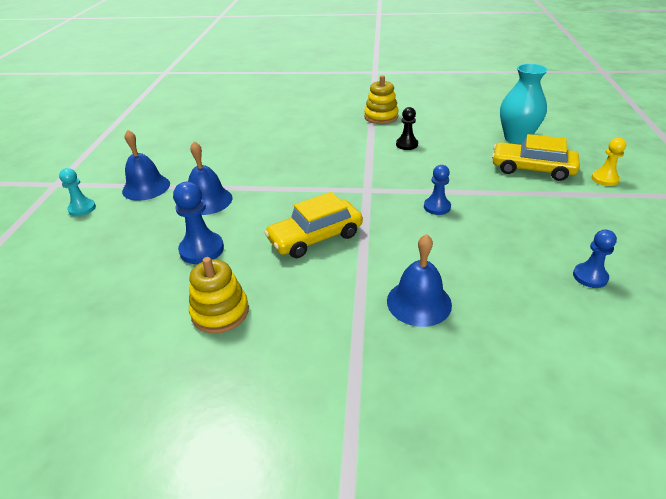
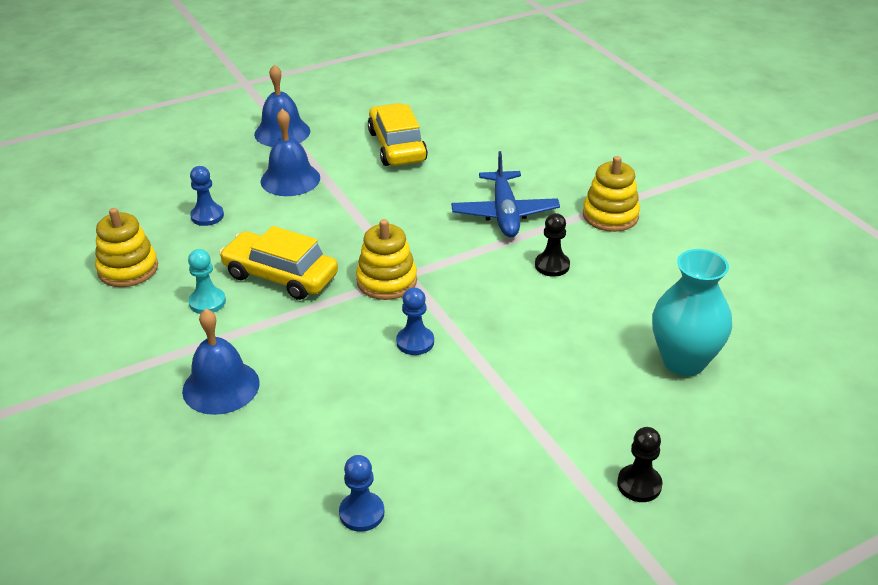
camera: 55 degrees right, 0 degrees up
turquoise pawn [59,168,96,216] -> turquoise pawn moved to [188,249,226,314]
blue pawn [173,182,224,264] -> blue pawn [190,166,224,226], size x0.66
yellow car [492,134,580,181] -> yellow car moved to [368,103,428,166]
yellow pawn [591,138,626,186] -> black pawn [617,427,663,502]
none -> yellow stacking toy [356,219,417,300]
none -> blue plane [451,151,560,237]

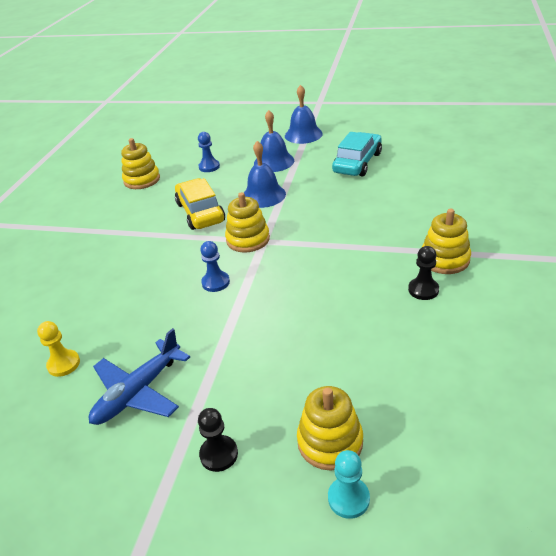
camera: 45 degrees right, 0 degrees up
blue bell [182,309,260,415] -> blue bell moved to [244,141,286,208]
turquoise pawn [188,249,226,314] -> turquoise pawn moved to [328,450,370,519]
blue pawn [339,455,384,532] -> yellow pawn [37,321,80,377]
yellow car [368,103,428,166] -> turquoise car [332,132,382,176]
blue plane [451,151,560,237] -> blue plane moved to [89,328,190,425]
black pawn [535,213,570,277] -> black pawn moved to [408,246,439,300]
turquoise vase [652,249,732,376] -> none
none -> yellow stacking toy [297,386,363,471]

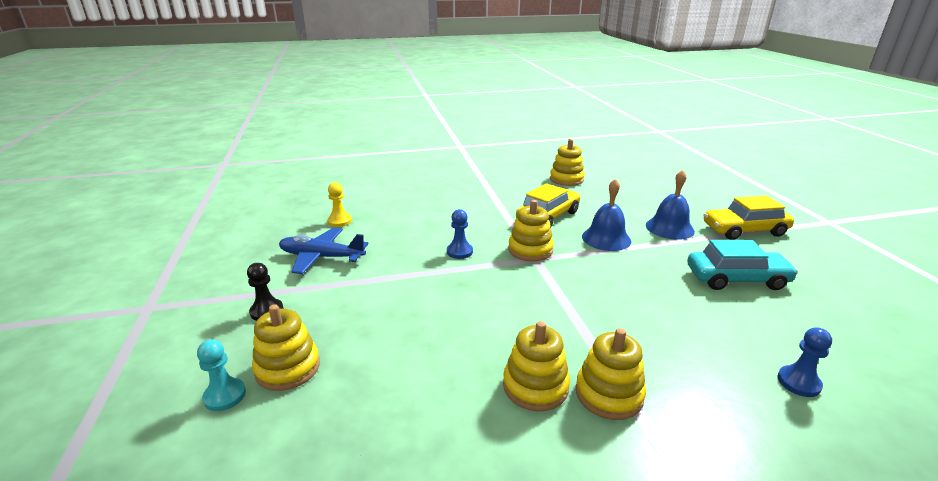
camera: 60 degrees right, 10 degrees down
blue pawn [198,132,220,172] -> blue pawn moved to [777,327,832,397]
blue bell [285,85,323,144] -> yellow car [703,196,794,240]
black pawn [408,246,439,300] -> yellow stacking toy [503,321,570,411]

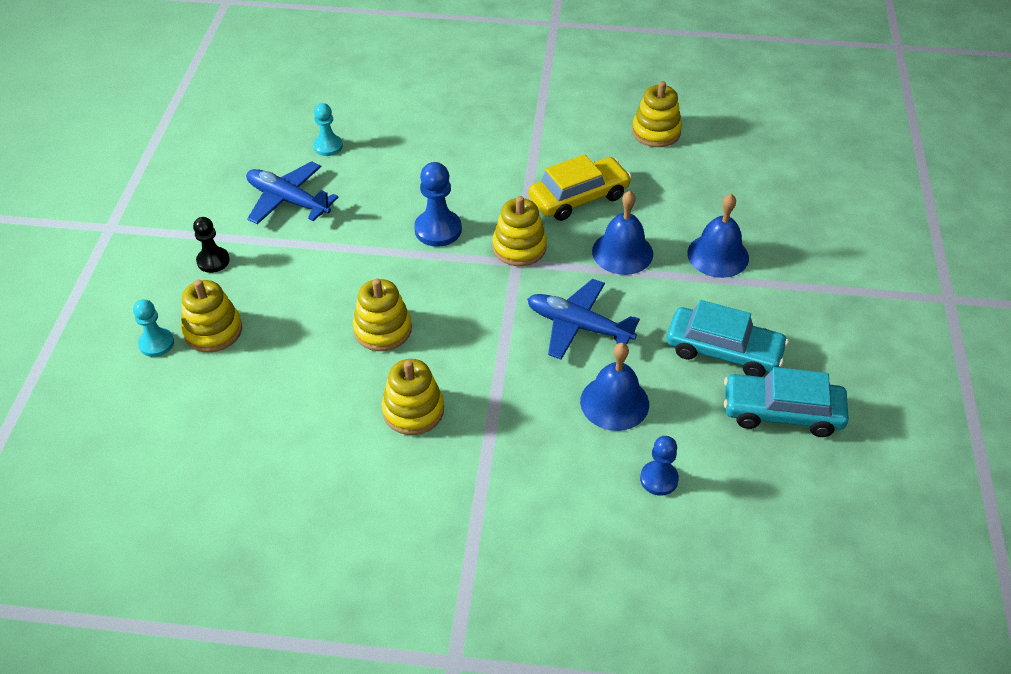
camera: 20 degrees right, 20 degrees up
yellow pawn [327,182,352,227] -> turquoise pawn [313,103,343,156]
blue pawn [447,209,473,259] -> blue pawn [414,162,462,247], size x1.51
yellow stacking toy [576,328,646,420] -> yellow stacking toy moved to [353,278,412,351]
yellow car [703,196,794,240] -> none
none -> blue plane [527,279,640,359]
none -> blue bell [580,343,649,431]
none -> turquoise car [724,367,849,437]

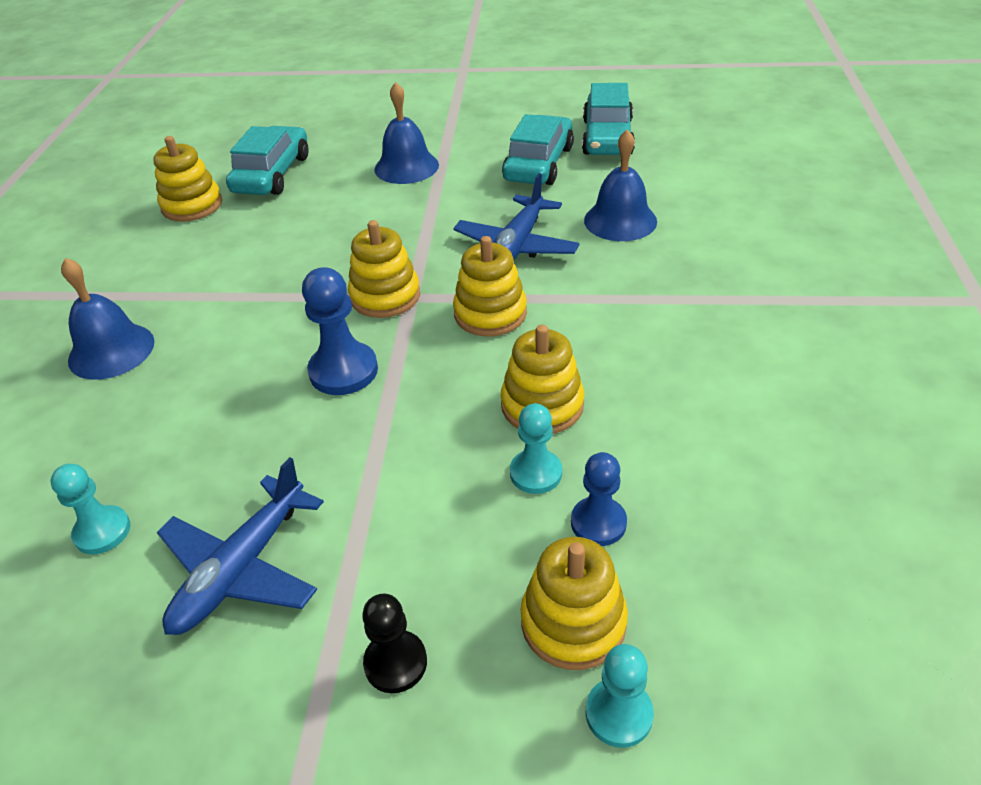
camera: 90 degrees left, 5 degrees down
yellow stacking toy [381,359,444,435] -> yellow stacking toy moved to [453,236,527,337]
yellow car [529,154,632,221] -> none
blue bell [592,191,653,275] -> blue bell moved to [61,258,154,380]
blue pawn [640,436,679,496] -> blue pawn moved to [571,452,627,546]
none -> turquoise car [226,126,308,195]
none -> turquoise pawn [510,403,562,494]

